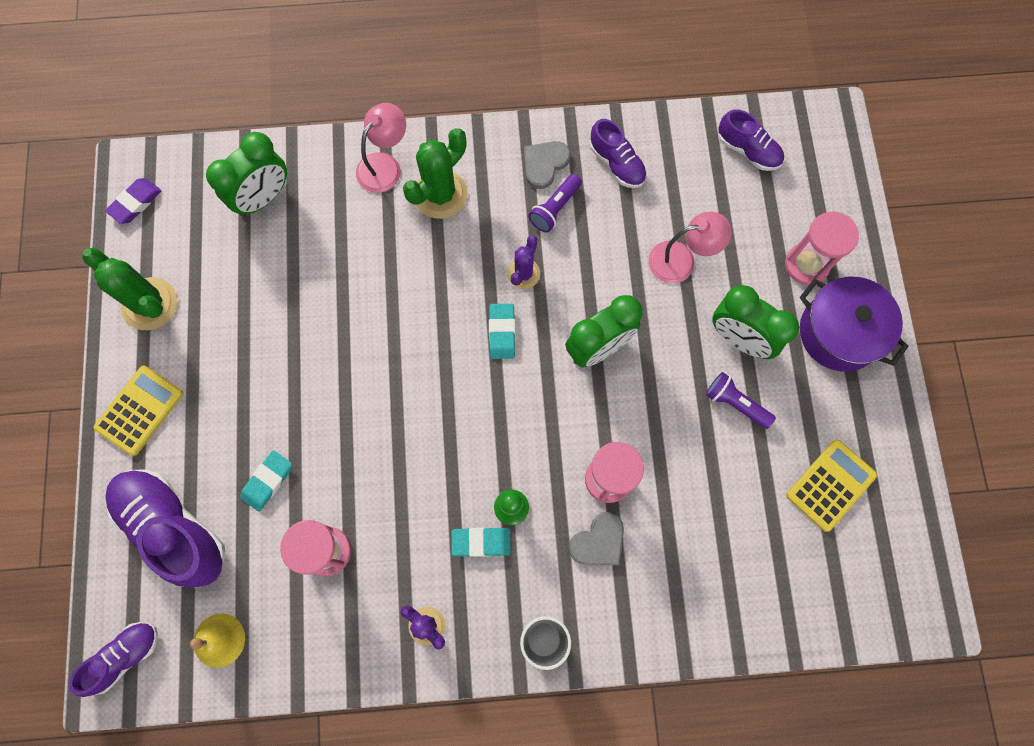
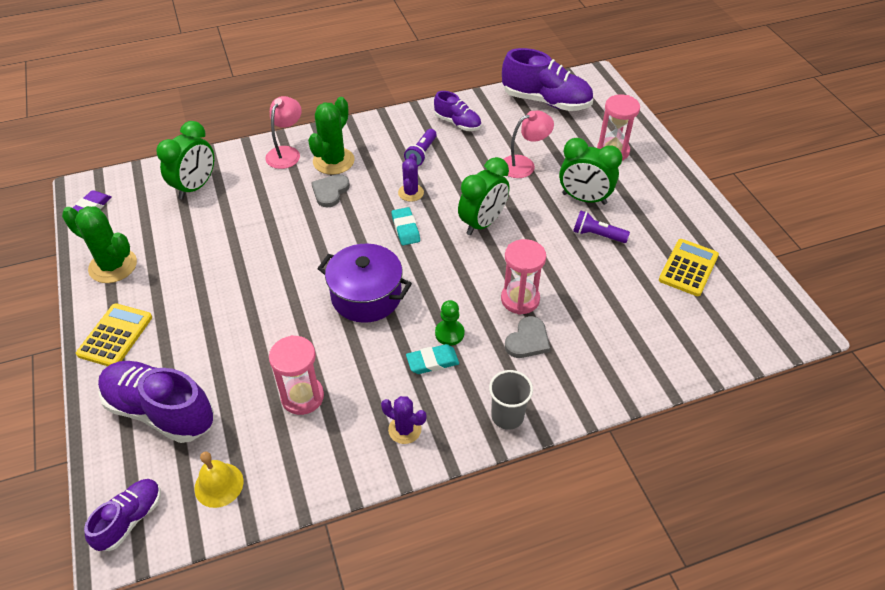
camera: 15 degrees left, 25 degrees down
turquoise eraser [240,450,292,512] -> none
grey heart [524,141,570,189] -> grey heart moved to [311,174,350,208]
purple shoe [718,109,784,171] -> purple shoe [502,48,593,111], size x1.77
purple pot [800,277,909,372] -> purple pot moved to [317,244,412,323]

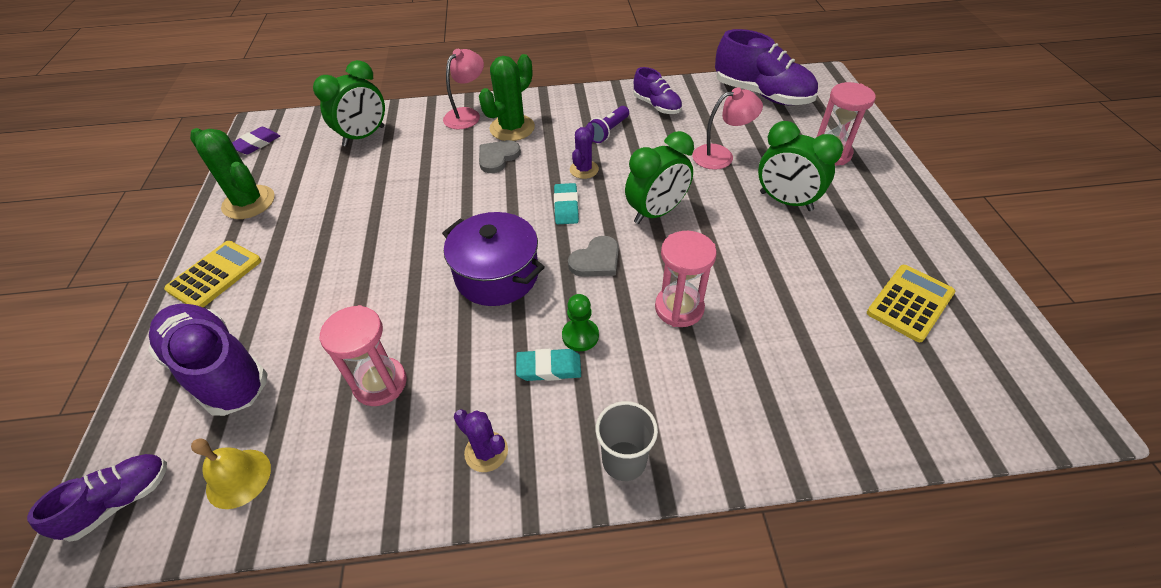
camera: 15 degrees right, 0 degrees up
grey heart [505,316,550,358] -> grey heart moved to [568,236,619,277]
purple flashlight [573,210,630,243] -> none

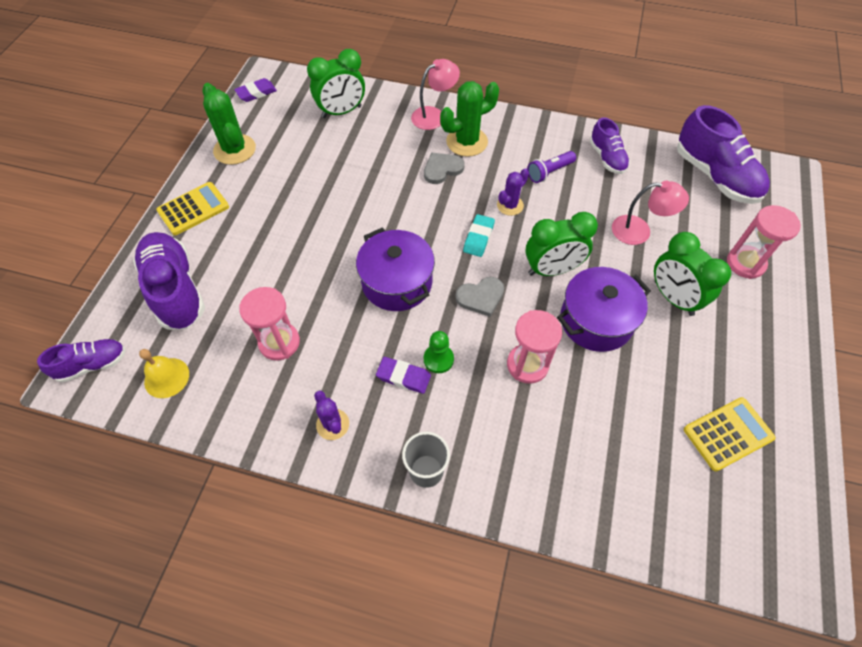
camera: 20 degrees right, 10 degrees up
turquoise eraser [516,349,581,381] -> purple eraser [376,357,431,394]
none -> purple pot [557,267,651,352]

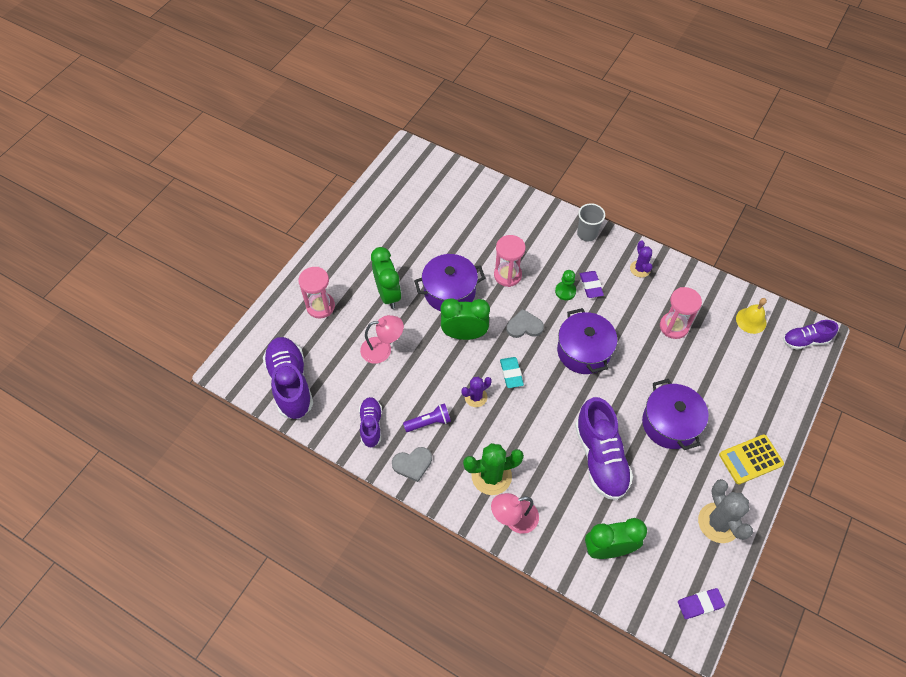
camera: 165 degrees left, 0 degrees up
purple shoe [133,232,205,330] -> purple shoe moved to [575,397,633,500]
green cactus [202,83,256,165] -> grey cactus [698,479,753,543]
purple eraser [376,357,431,394] -> purple eraser turned 45 degrees clockwise [580,271,604,298]
grey heart [424,153,465,184] -> grey heart moved to [392,447,432,482]
turquoise eraser [463,214,495,257] -> turquoise eraser turned 45 degrees counterclockwise [500,357,524,388]
pink lamp [612,181,689,245] -> pink lamp turned 150 degrees clockwise [360,315,404,364]
yellow calculator [684,397,776,472] -> none
none -> purple pot [642,379,708,450]

